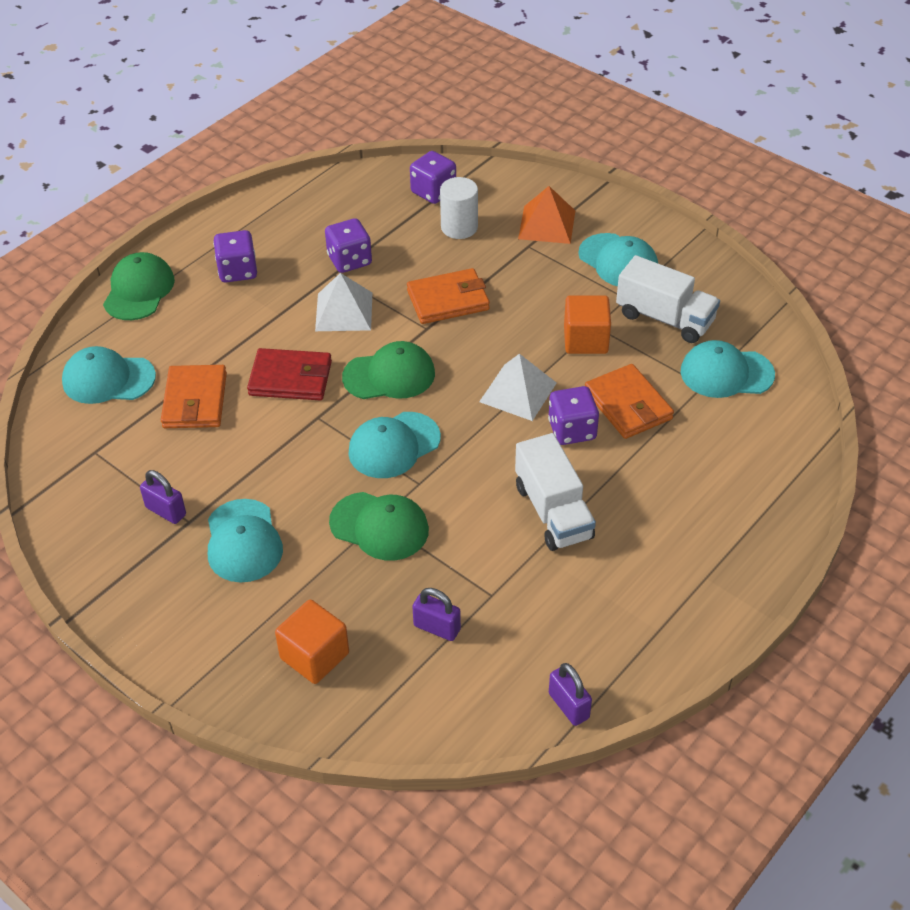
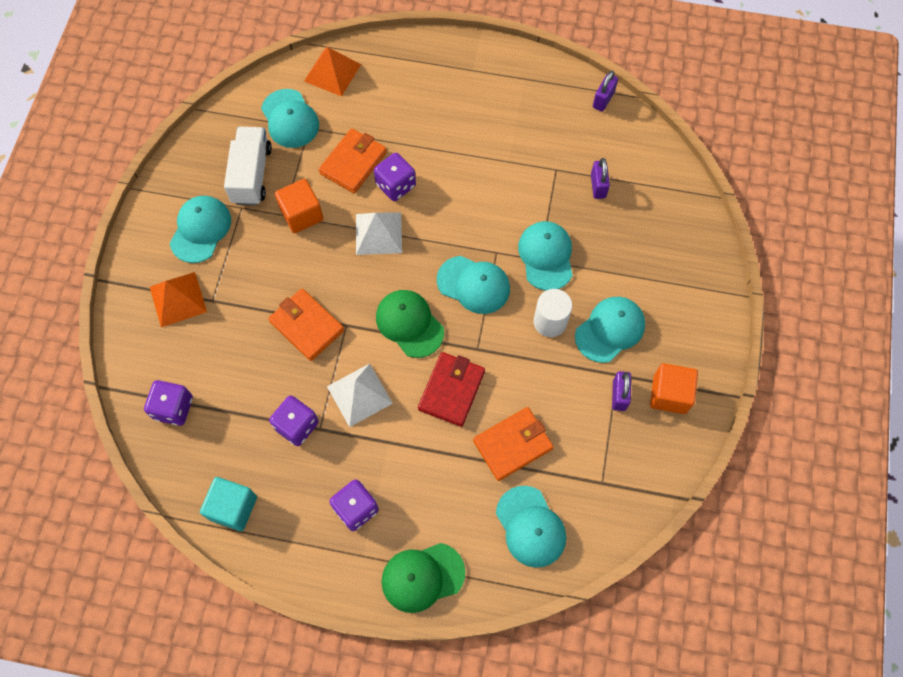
camera: 120 degrees left, 20 degrees up
red wallet [247,348,332,400] -> red wallet turned 45 degrees clockwise [418,352,485,427]
orange cube [275,600,349,684] -> orange cube moved to [650,363,698,414]
green cap [329,492,429,561] -> turquoise cap [518,221,573,291]
white cylinder [440,177,478,239] -> white cylinder moved to [534,289,572,337]
white truck [515,433,596,551] -> none
none -> turquoise cube [200,477,257,531]
none -> orange pyramid [304,47,361,96]

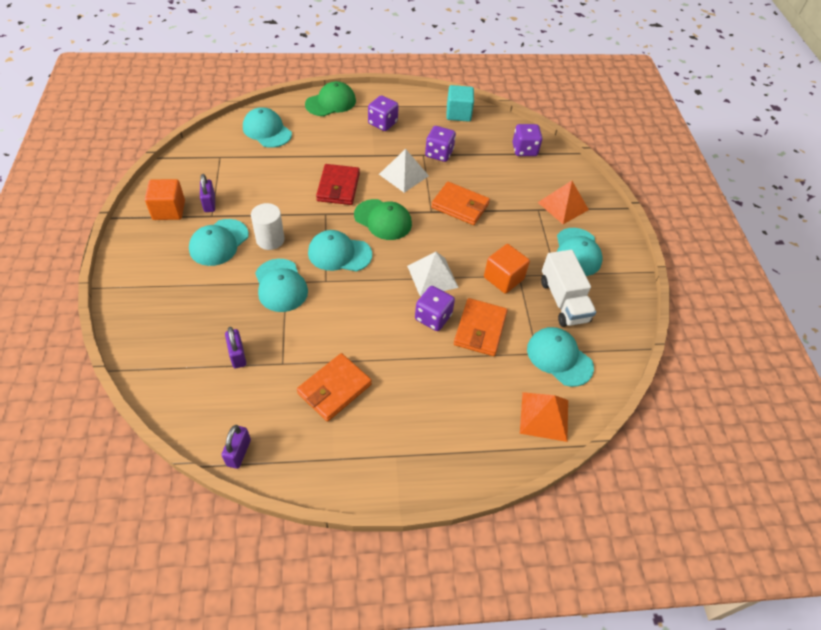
camera: 160 degrees right, 15 degrees down
orange wallet [473,407,554,481] -> orange wallet moved to [297,353,372,422]

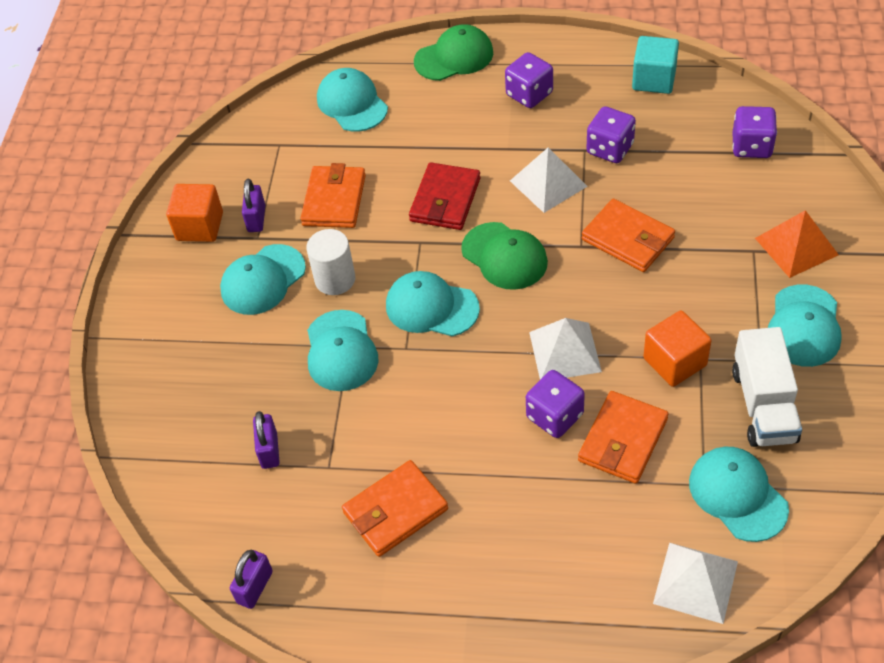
camera: 20 degrees right, 0 degrees up
orange pyramid [520,392,568,442] -> white pyramid [653,543,738,624]
none -> orange wallet [300,163,366,228]

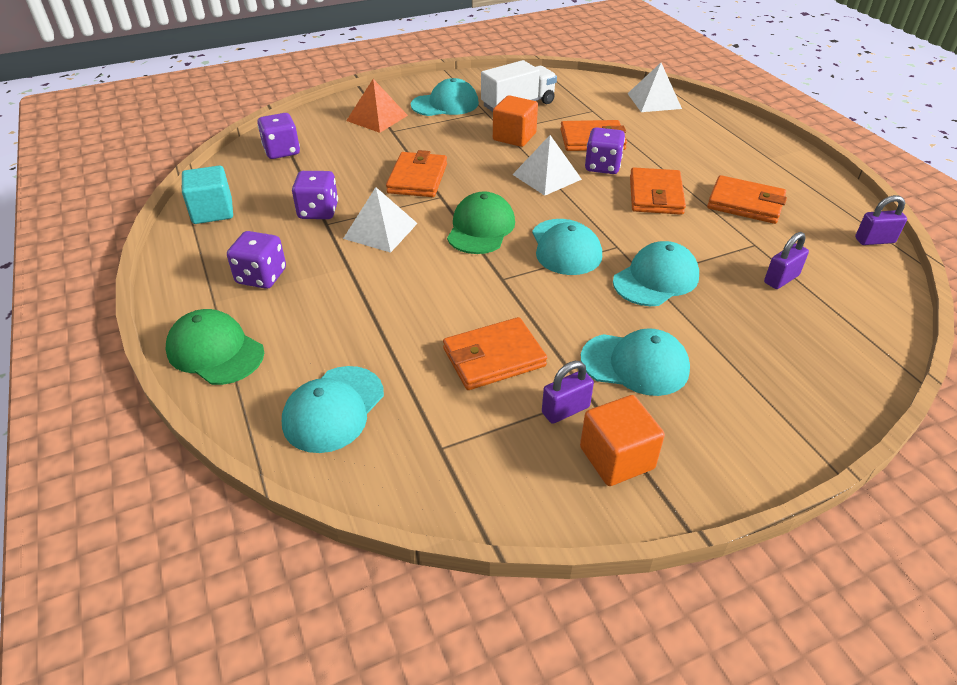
camera: 125 degrees left, 10 degrees down
white cylinder [306,229,355,295] -> none
red wallet [409,162,480,230] -> none
turquoise cap [689,447,789,542] -> none
none -> orange wallet [630,167,686,215]

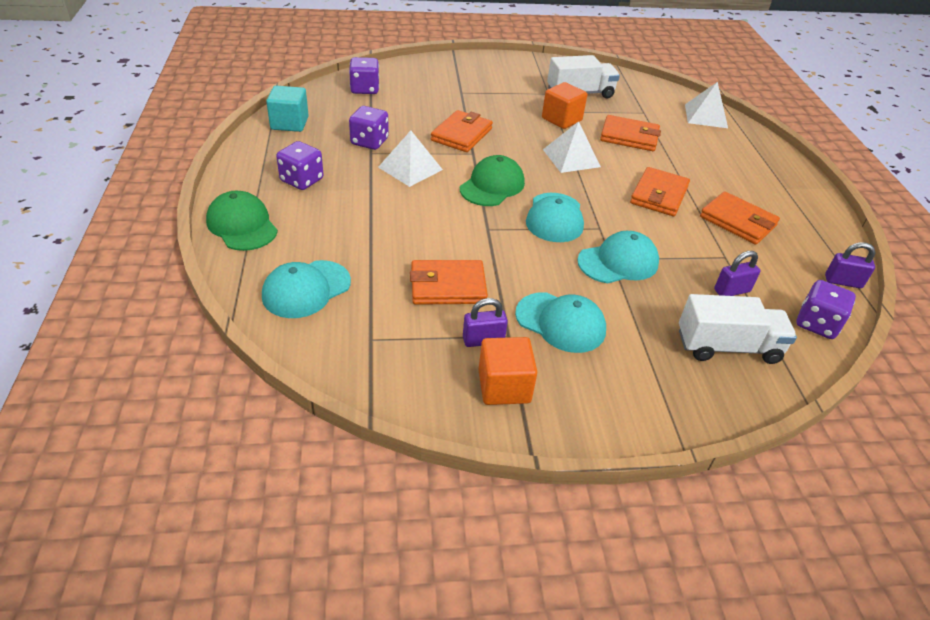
camera: 15 degrees right, 0 degrees up
orange pyramid [346,79,408,133] -> none
turquoise cap [411,78,479,116] -> none
purple dice [585,127,625,174] -> purple dice moved to [796,280,856,339]
none -> white truck [679,294,797,364]

